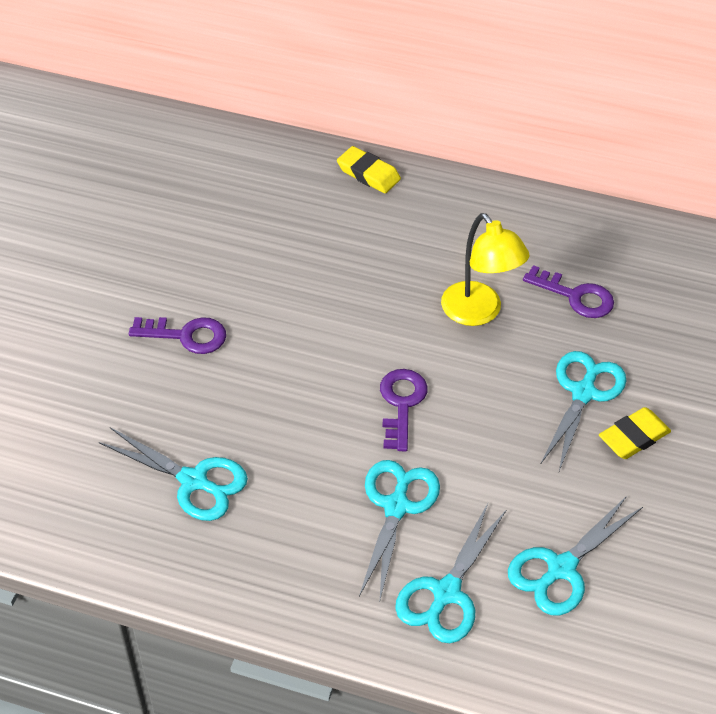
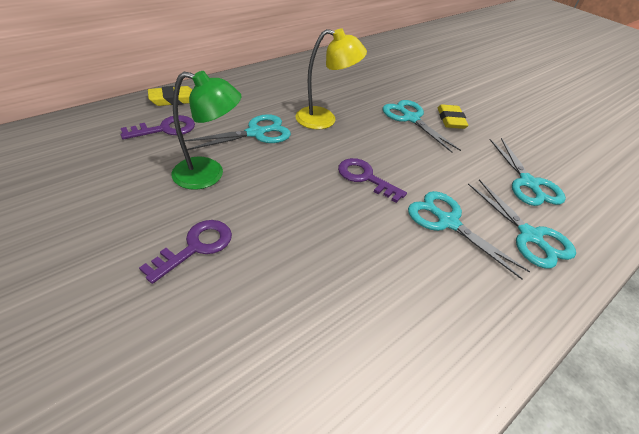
camera: 60 degrees left, 5 degrees down
turquoise scissors [99,427,248,521] -> turquoise scissors moved to [184,114,291,150]
purple key [523,265,614,318] -> purple key moved to [121,115,195,140]
none -> green lamp [171,71,242,190]

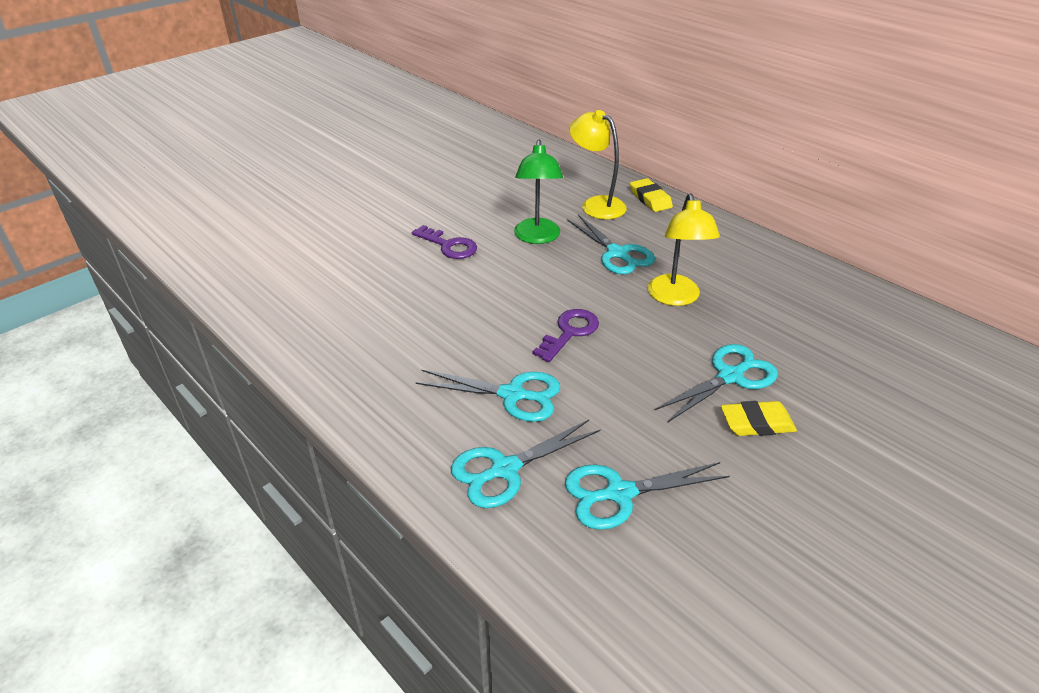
camera: 90 degrees right, 5 degrees down
purple key [121,115,195,140] -> yellow lamp [569,110,627,219]
turquoise scissors [408,191,530,279] -> turquoise scissors turned 60 degrees clockwise [416,369,561,422]

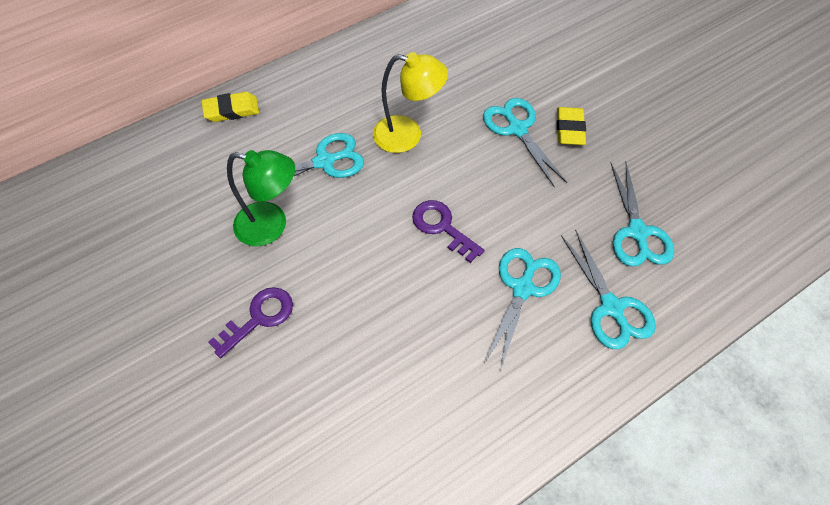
camera: 80 degrees left, 20 degrees up
yellow lamp [569,110,627,219] -> none

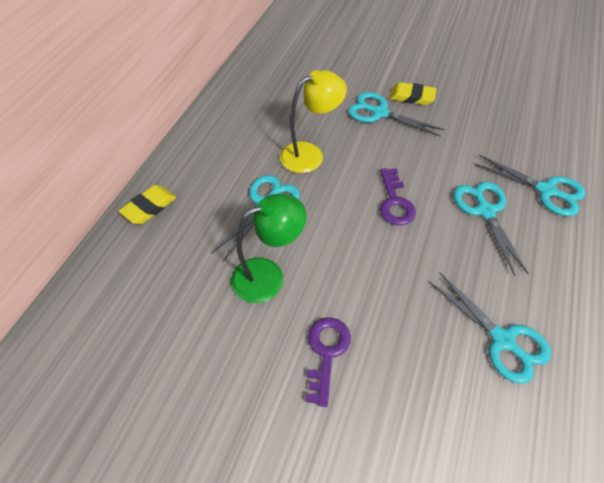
camera: 35 degrees left, 5 degrees down
purple key [412,200,484,263] -> purple key turned 105 degrees counterclockwise [380,168,416,225]
yellow eraser [557,107,586,145] -> yellow eraser turned 45 degrees counterclockwise [390,82,436,105]
turquoise scissors [611,161,674,267] -> turquoise scissors moved to [429,272,552,384]

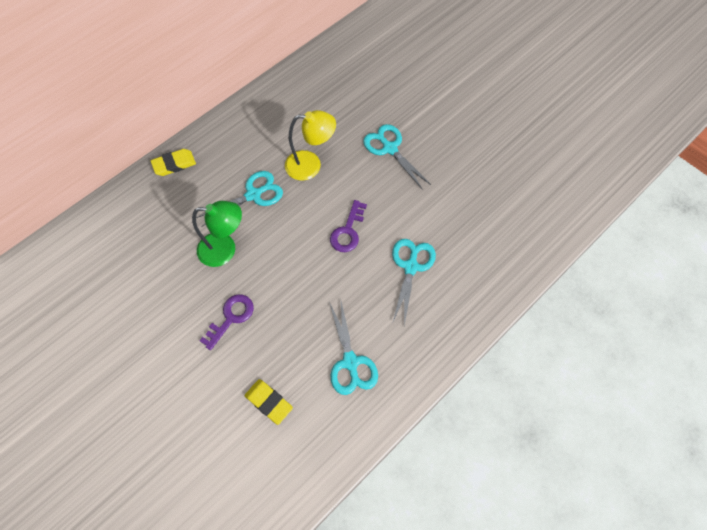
camera: 25 degrees right, 10 degrees up
yellow eraser [390,82,436,105] -> yellow eraser moved to [245,379,293,425]
turquoise scissors [474,155,586,217] -> none

